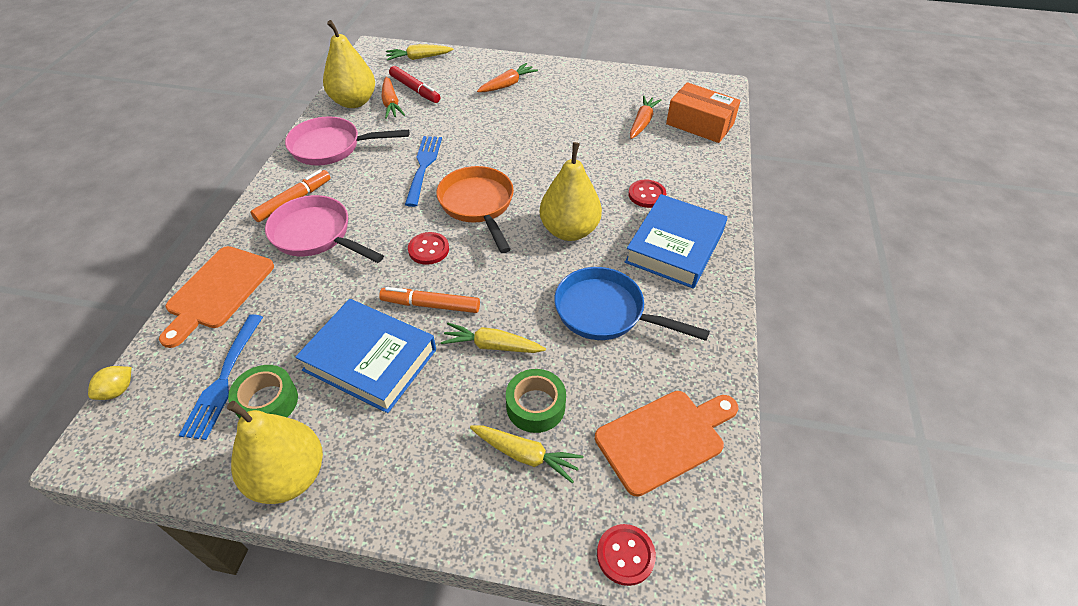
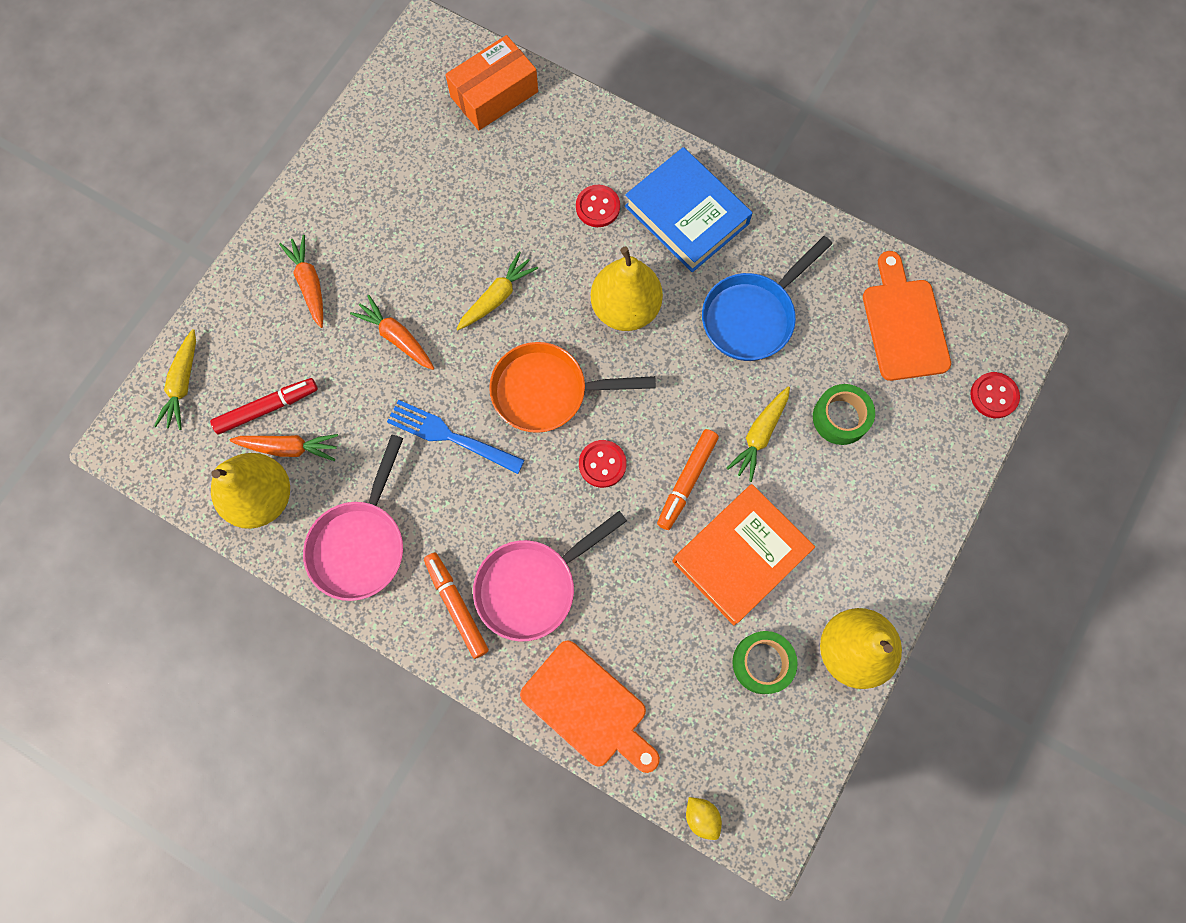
camera: 70 degrees left, 25 degrees up
blue fork [179,314,263,440] -> none
blue book [295,299,436,413] -> orange book [672,484,815,625]
yellow carrot [470,426,583,483] -> yellow carrot moved to [456,252,538,330]
orange carrot [630,96,661,139] -> orange carrot moved to [350,295,434,370]

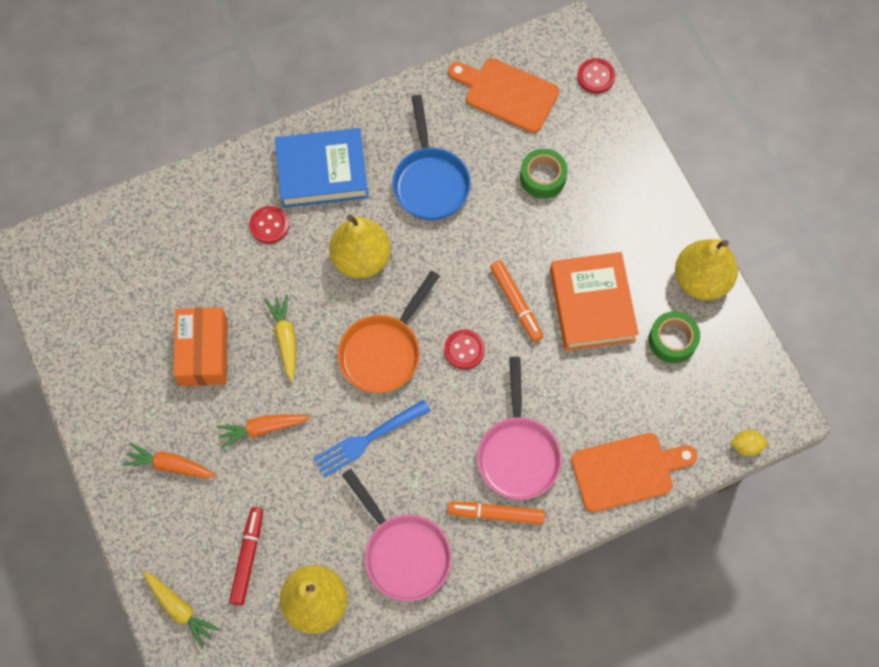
camera: 55 degrees left, 5 degrees down
orange carrot [230,434,338,461] -> none
orange box [445,35,538,130] -> orange box moved to [173,307,228,386]
yellow carrot [726,386,790,482] -> none

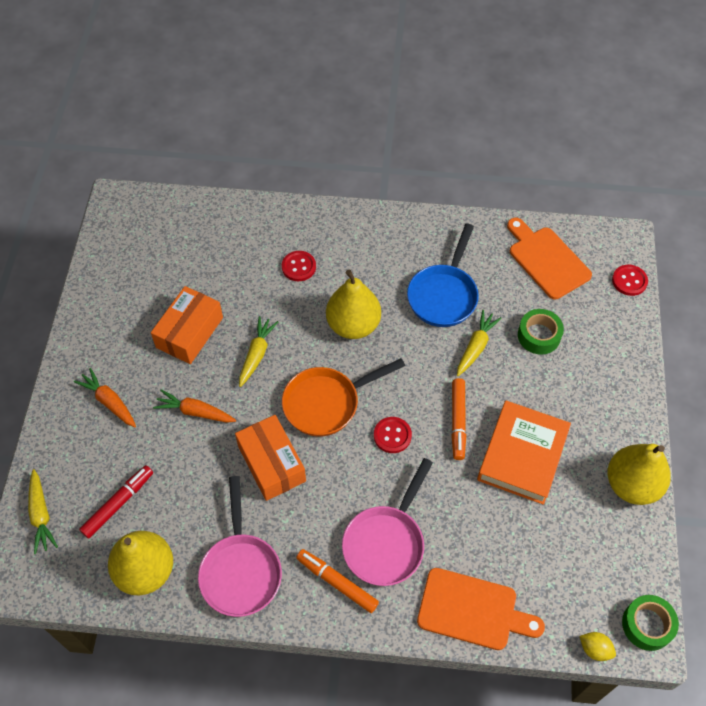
camera: 30 degrees right, 10 degrees down
blue book [275,128,369,208] -> none
blue fork [313,399,431,477] -> orange box [235,415,306,501]
green tape [649,311,700,363] -> green tape moved to [622,595,679,651]
none -> yellow carrot [457,310,502,376]

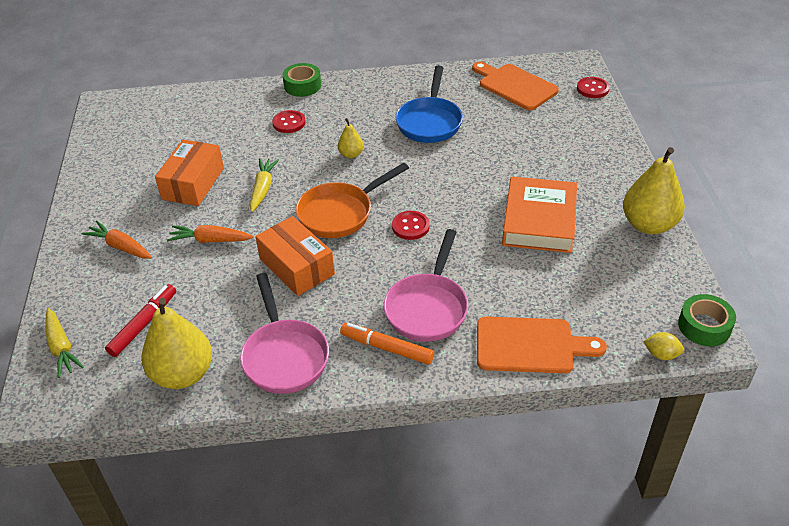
camera: 10 degrees left, 15 degrees down
yellow pear [326,270,381,339] -> yellow pear [338,118,364,158], size x0.49
orange marker [451,378,466,460] -> none
yellow carrot [457,310,502,376] -> none
green tape [518,309,564,355] -> green tape moved to [283,63,321,97]

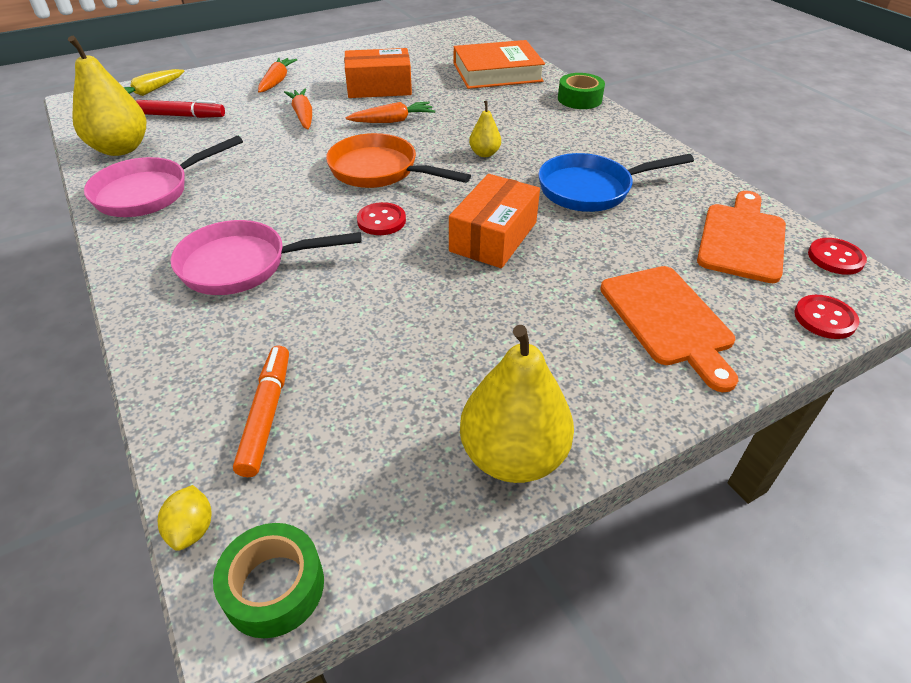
camera: 65 degrees right, 0 degrees up
yellow carrot [250,158,279,212] -> orange carrot [346,102,435,123]
orange box [255,216,335,296] -> orange box moved to [449,174,540,268]
red button [272,110,306,133] -> red button moved to [808,238,867,275]
orange marker [340,323,434,365] -> orange marker moved to [233,346,289,477]
orange cutting board [477,317,607,373] -> orange cutting board moved to [600,266,738,392]
orange book [502,177,577,253] -> orange book moved to [454,40,545,89]

